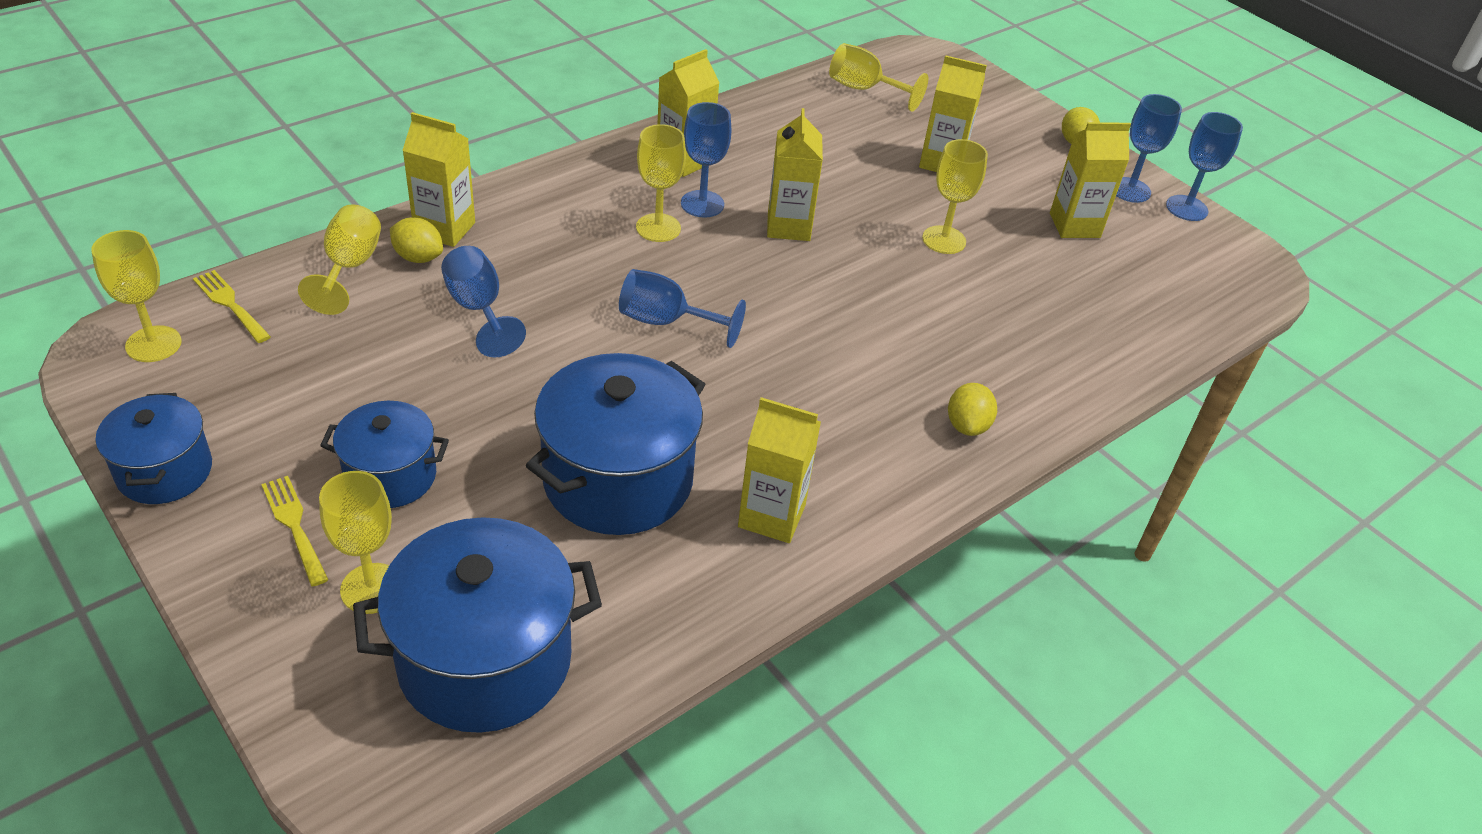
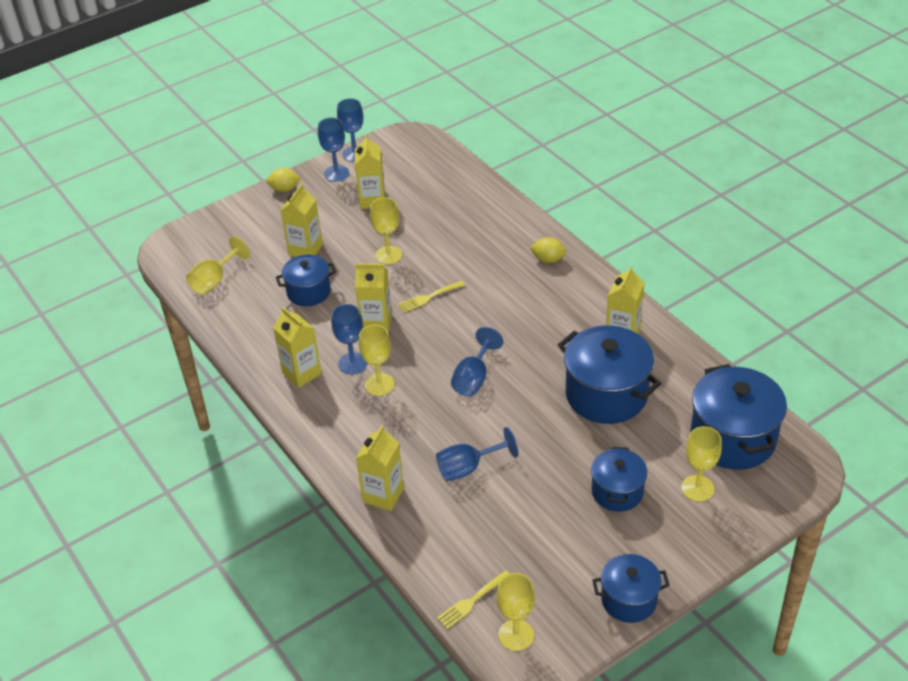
camera: 80 degrees left, 0 degrees up
yellow fork [261,476,328,586] -> yellow fork moved to [398,281,465,312]
yellow goblet [298,204,381,315] -> none
yellow lemon [390,217,443,263] -> none
none -> blue pot [276,255,336,306]

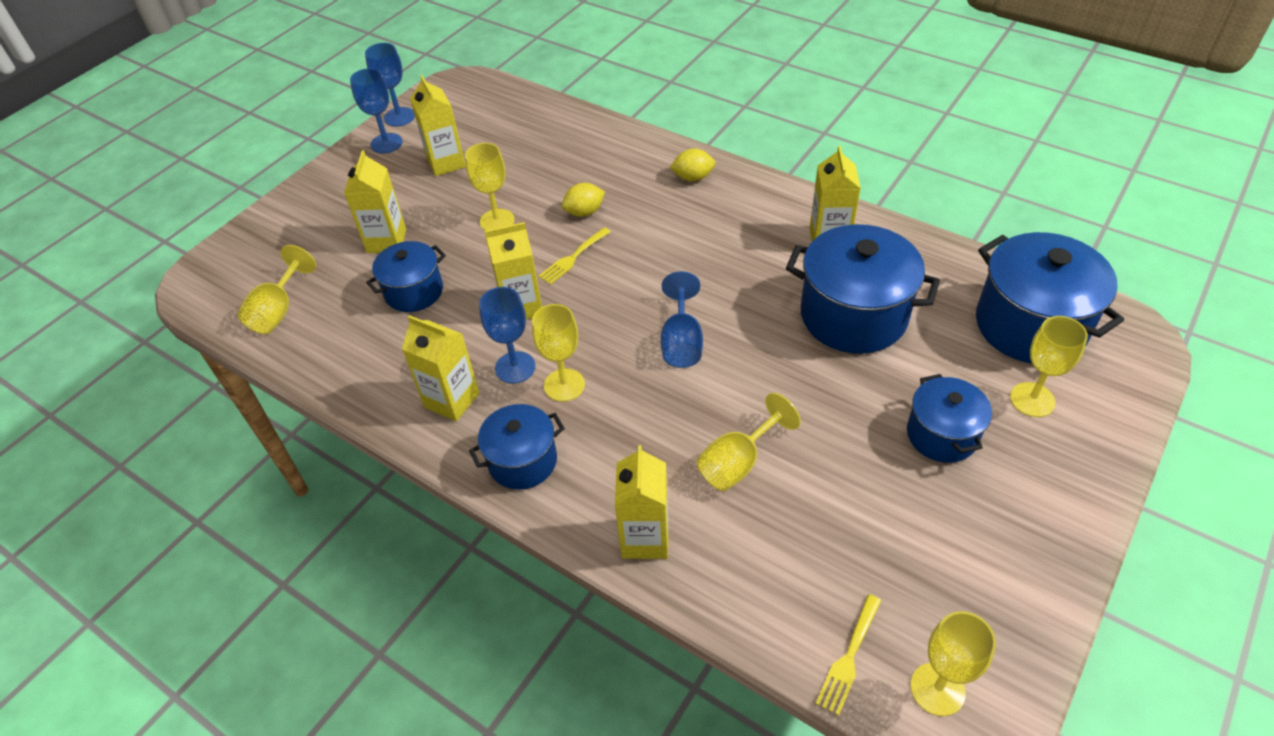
camera: 20 degrees left, 5 degrees up
yellow lemon [266,168,301,192] -> yellow lemon moved to [562,183,605,217]
blue goblet [436,427,518,481] -> yellow goblet [697,393,801,491]
blue pot [592,554,670,623] -> blue pot moved to [469,404,565,490]

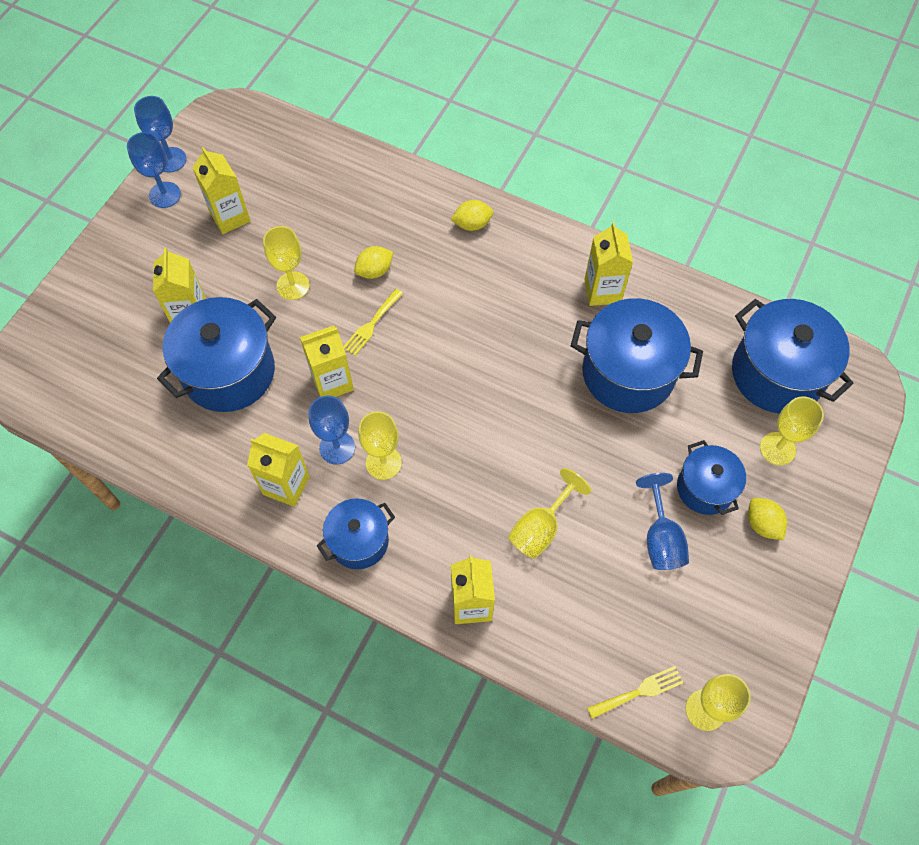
camera: 10 degrees left, 15 degrees up
yellow goblet [238,245,316,334] -> none
blue pot [366,241,446,312] -> blue pot [157,297,276,412], size x1.70
blue goblet [661,271,703,368] -> blue goblet moved to [636,473,689,570]
yellow fork [816,594,881,716] -> yellow fork turned 135 degrees counterclockwise [587,666,683,719]
none -> yellow lemon [748,498,787,540]

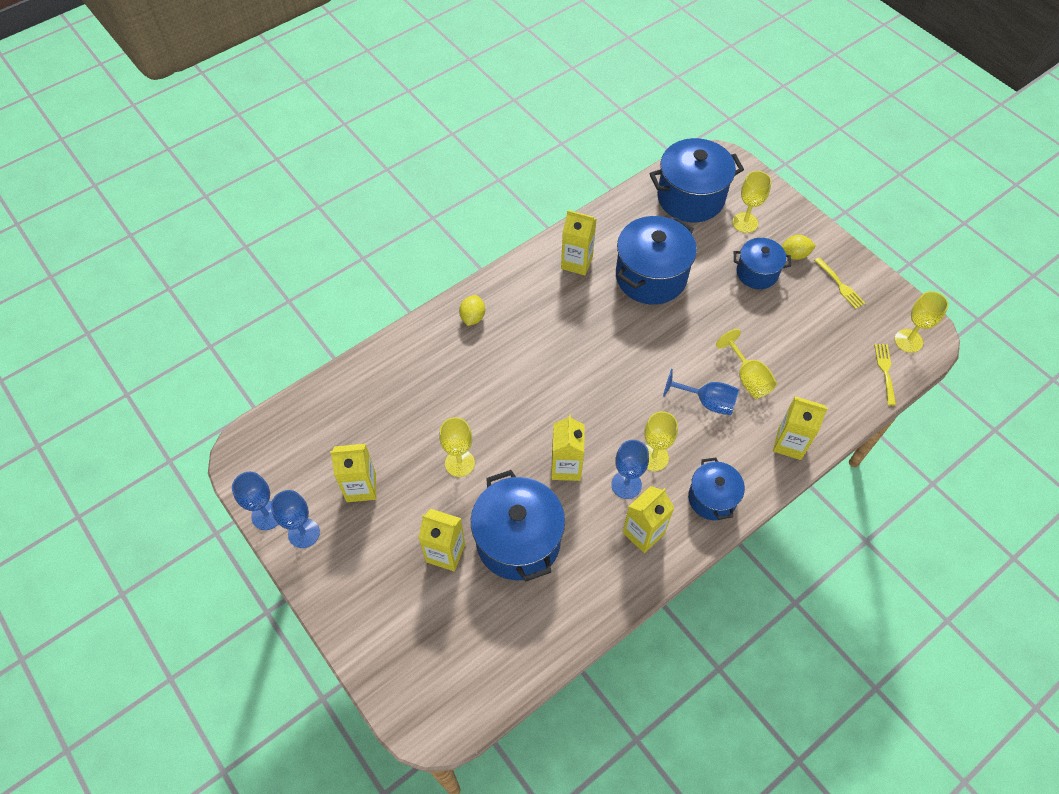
camera: 65 degrees left, 5 degrees down
yellow fork [343,289,403,356] -> yellow fork moved to [814,257,865,309]
yellow lemon [354,246,393,279] -> none
blue goblet [636,473,689,570] -> blue goblet moved to [663,369,739,415]

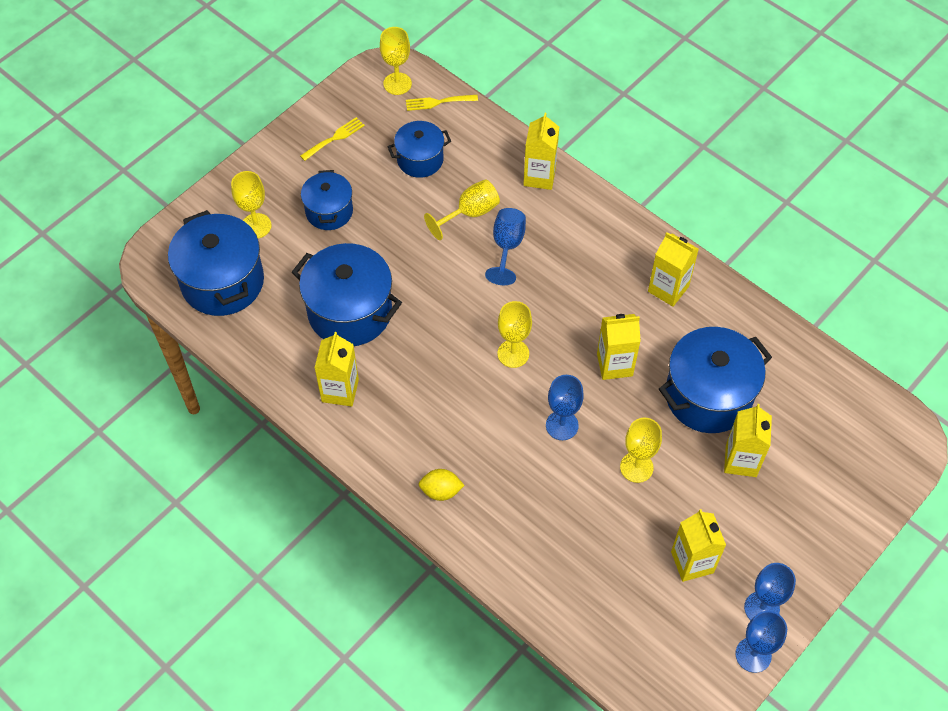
camera: 100 degrees left, 0 degrees up
blue goblet [611,440,649,499] -> blue goblet moved to [546,375,584,440]
yellow goblet [644,411,678,471] -> yellow goblet moved to [497,301,532,368]
blue pot [688,457,745,520] -> blue pot moved to [388,121,451,178]
yellow lemon [782,235,816,260] -> none

